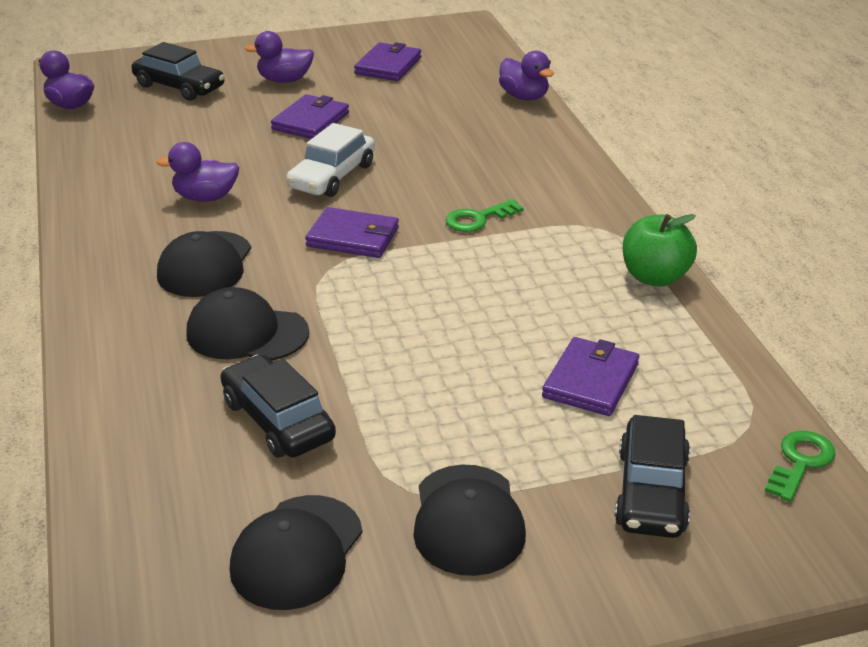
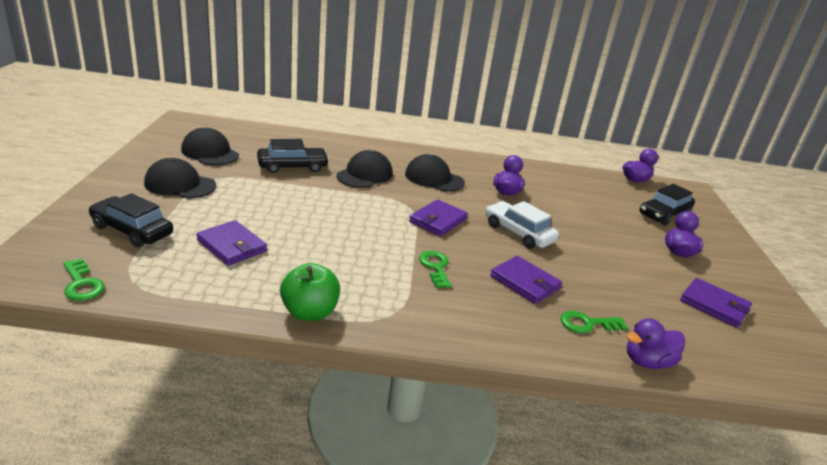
camera: 105 degrees right, 5 degrees down
purple wallet [271,94,349,139] -> purple wallet moved to [490,256,562,304]
none -> green key [560,311,627,333]

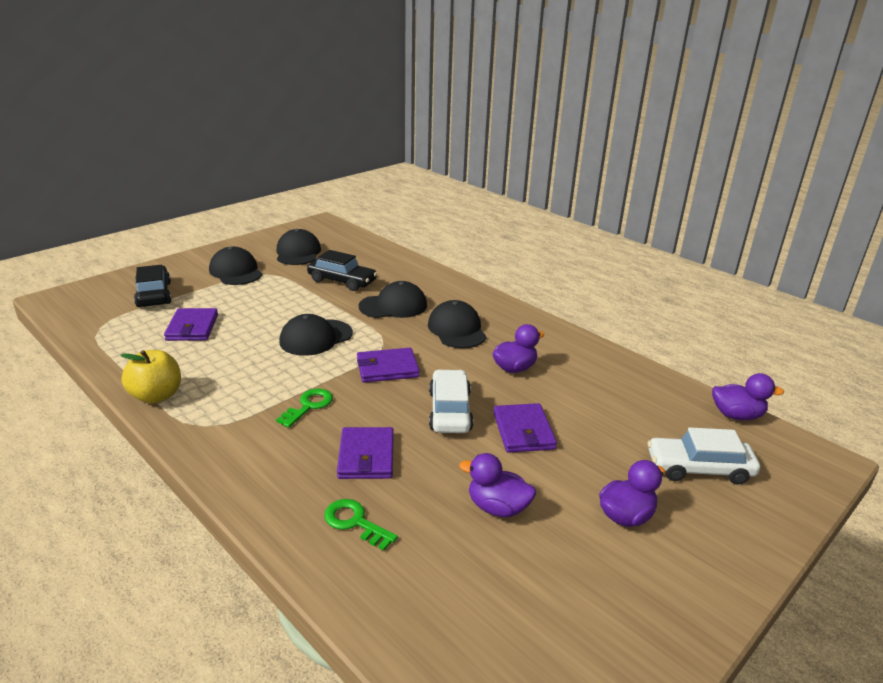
camera: 45 degrees right, 0 degrees up
green key [63,258,105,301] -> none
green apple [280,263,340,321] -> yellow apple [120,350,181,404]
purple duck [627,318,685,369] -> purple duck moved to [459,453,536,517]
black car [639,184,695,225] -> white car [648,427,760,485]
purple wallet [680,278,752,328] -> purple wallet moved to [493,403,557,453]
none -> black cap [279,314,353,356]

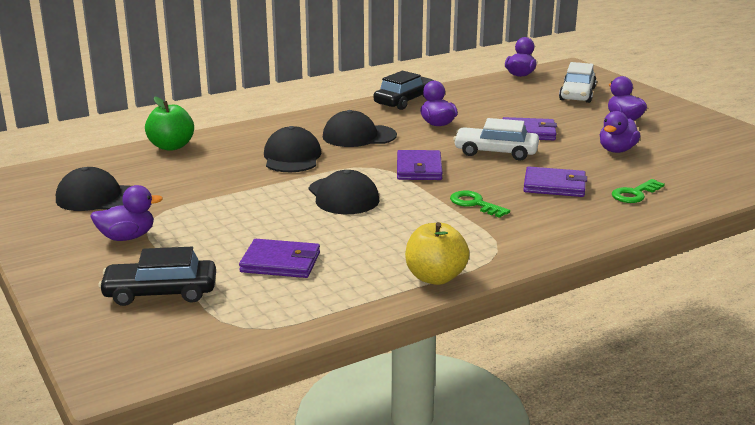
camera: 75 degrees left, 5 degrees down
black cap [209,247,262,285] -> purple duck [90,185,163,241]
black car [307,250,377,291] -> black car moved to [374,71,435,110]
none -> green apple [145,97,194,151]

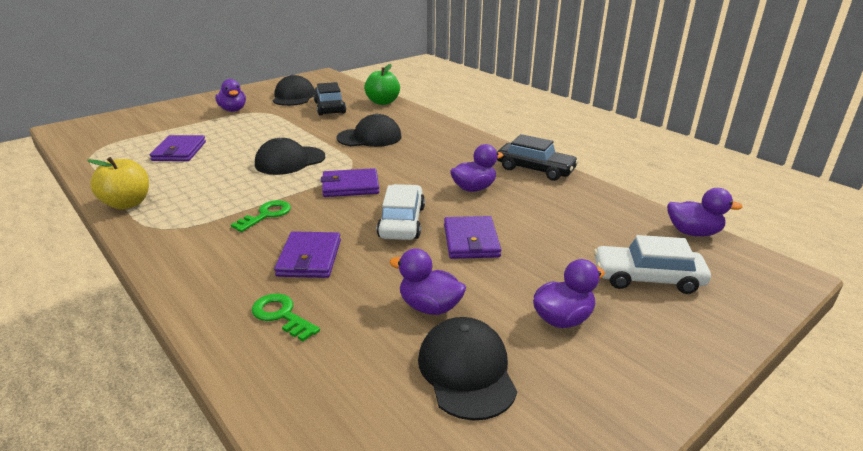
camera: 80 degrees right, 5 degrees up
black car [98,247,216,306] -> black car moved to [313,82,346,116]
black cap [323,110,397,147] -> black cap moved to [418,317,517,421]

